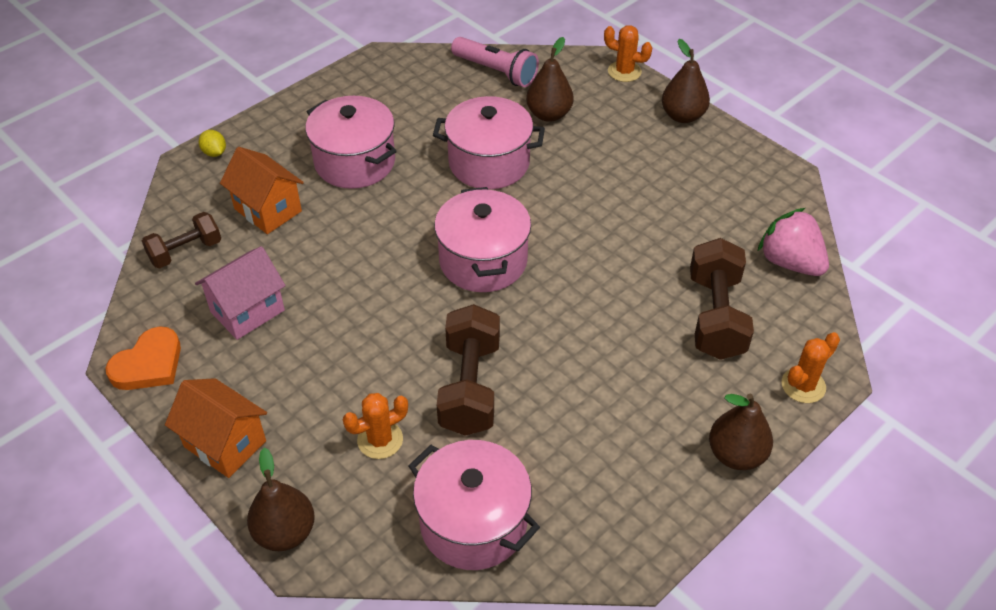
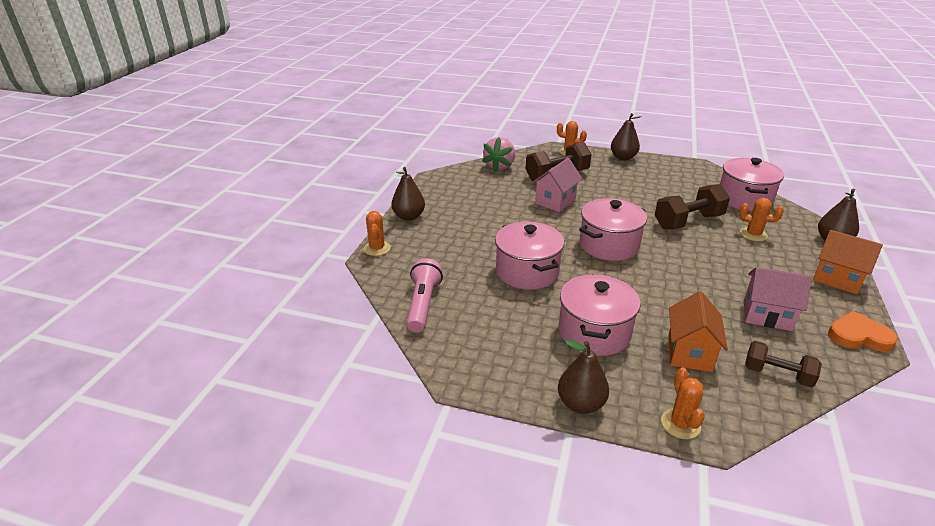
camera: 120 degrees left, 15 degrees down
orange house [165,378,267,478] -> orange house turned 60 degrees counterclockwise [813,230,883,294]
yellow lemon [199,130,226,157] -> orange cactus [661,367,705,439]
brown pear [526,37,574,122] -> brown pear moved to [558,340,609,414]
none -> pink house [532,158,583,212]

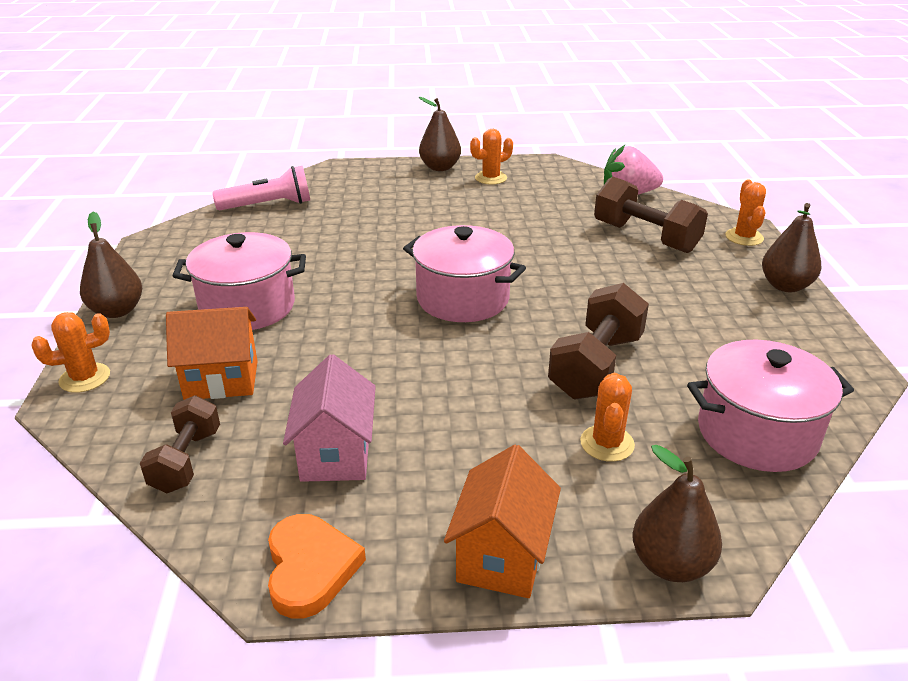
camera: 70 degrees right, 0 degrees up
orange cactus [364,211,391,256] -> orange cactus moved to [470,129,513,185]
pink pot [495,221,564,290] -> none
pink house [532,158,583,212] -> none
brown dumbbell [655,184,730,229] -> brown dumbbell turned 75 degrees clockwise [548,283,649,399]

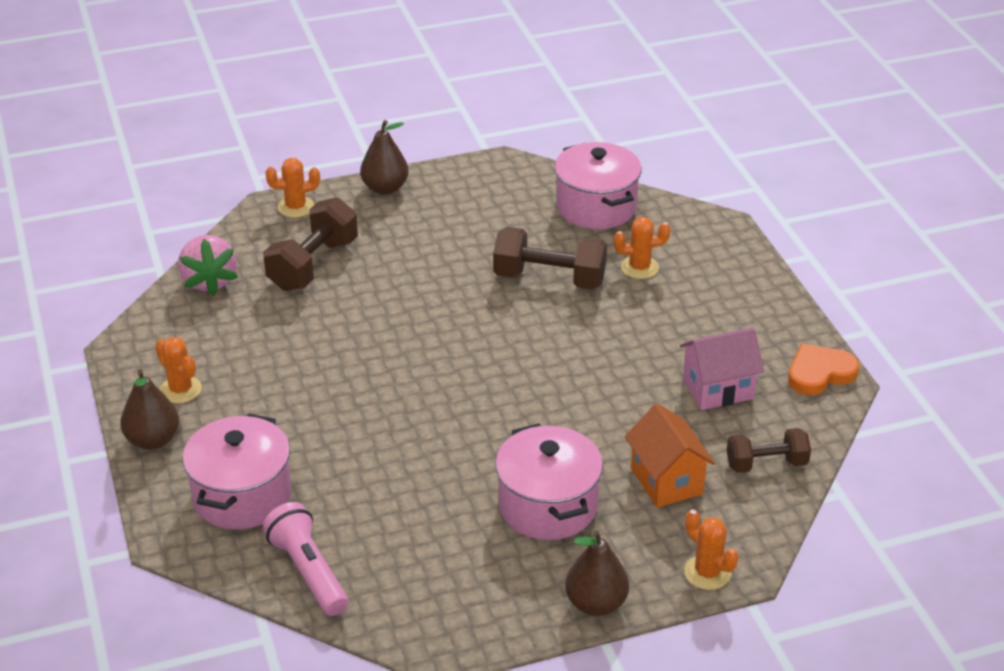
camera: 105 degrees left, 5 degrees up
pink pot [403,225,526,322] -> pink pot moved to [182,413,292,529]
orange house [444,445,561,598] -> none
brown pear [632,445,722,582] -> none

